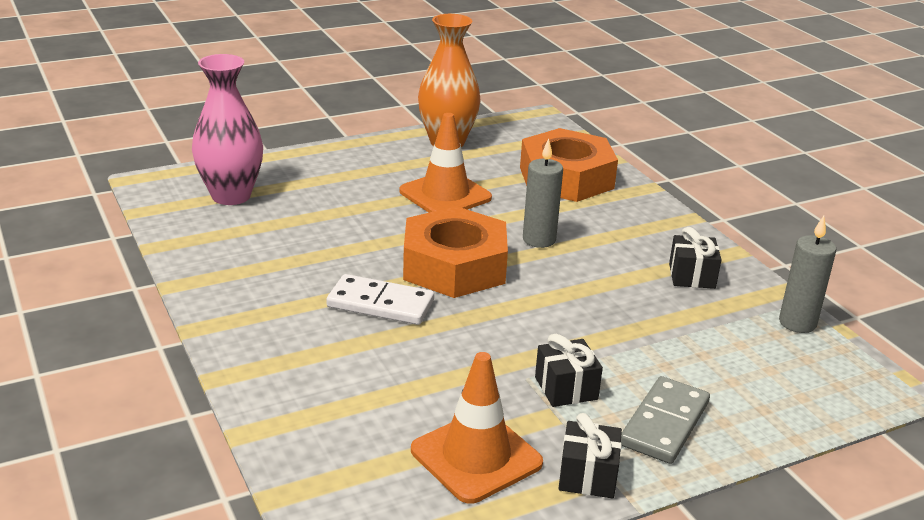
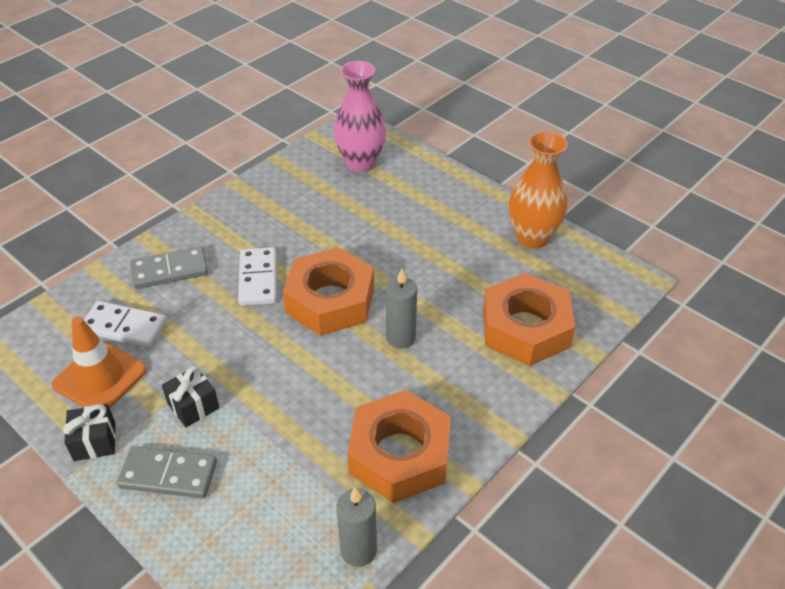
camera: 70 degrees right, 15 degrees up
orange traffic cone [399,113,492,213] -> none
black gift [669,227,721,289] -> orange nut [348,390,451,503]
none -> white domino [84,301,167,347]
none -> grey domino [130,246,208,289]

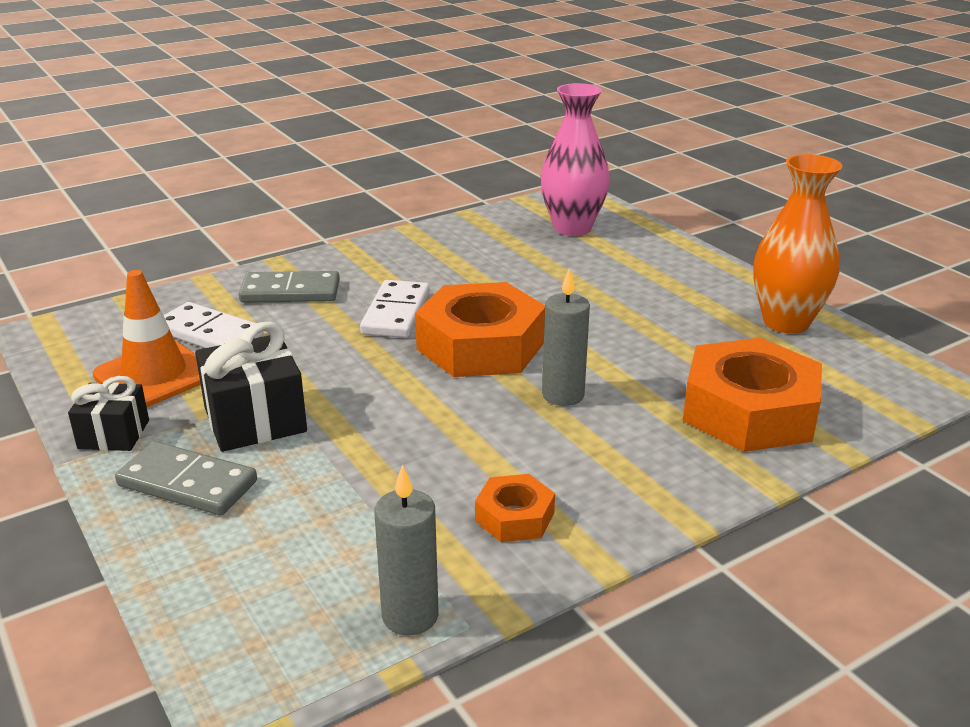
camera: 15 degrees right, 15 degrees down
black gift [162,366,219,427] -> black gift [195,321,307,452], size x1.60
orange nut [348,390,451,503] -> orange nut [475,474,555,542], size x0.49

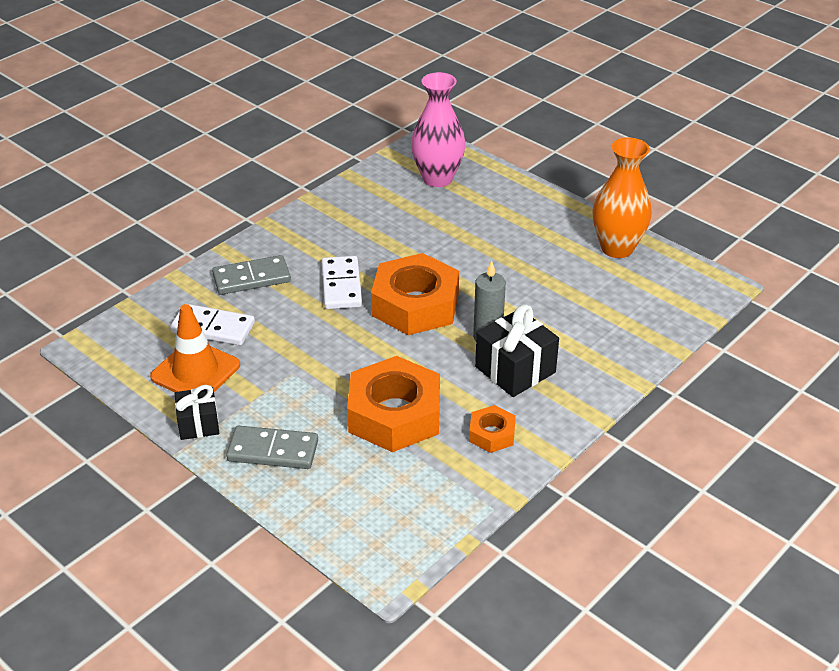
camera: 15 degrees left, 10 degrees up
black gift [195,321,307,452] -> black gift moved to [475,304,559,397]
grey candle [374,464,439,636] -> none
orange nut [683,337,822,452] -> orange nut moved to [347,356,440,452]

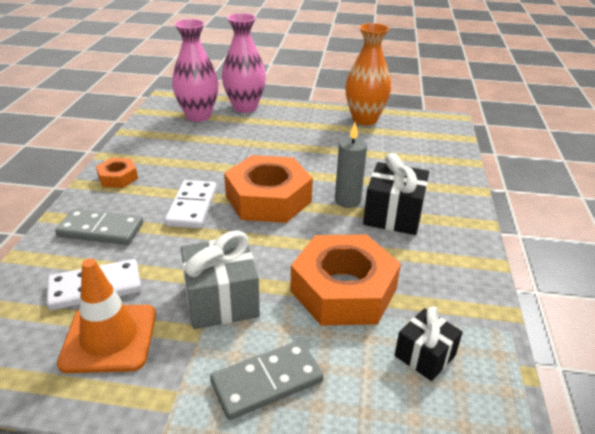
camera: 35 degrees left, 5 degrees down
black gift [175,385,219,440] -> black gift moved to [395,306,463,381]
grey domino [212,255,291,295] -> grey domino turned 60 degrees clockwise [55,209,143,245]
white domino [322,256,362,309] -> white domino turned 45 degrees clockwise [165,180,217,228]
orange nut [469,405,516,453] -> orange nut moved to [96,158,138,188]
none -> grey gift [181,230,260,329]
none -> pink vase [222,13,266,113]

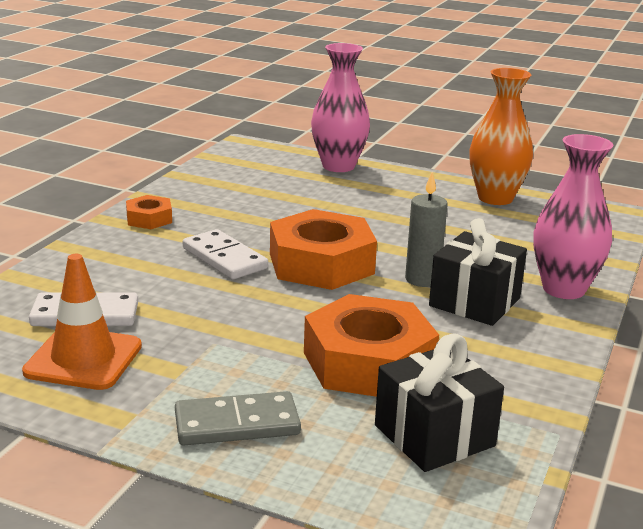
camera: 15 degrees right, 10 degrees down
grey domino [55,209,143,245] -> none
white domino [165,180,217,228] -> white domino turned 60 degrees counterclockwise [183,229,268,279]
pink vase [172,19,218,122] -> pink vase moved to [533,134,613,299]
grey gift [181,230,260,329] -> none
black gift [395,306,463,381] -> black gift [375,333,504,472], size x1.60

